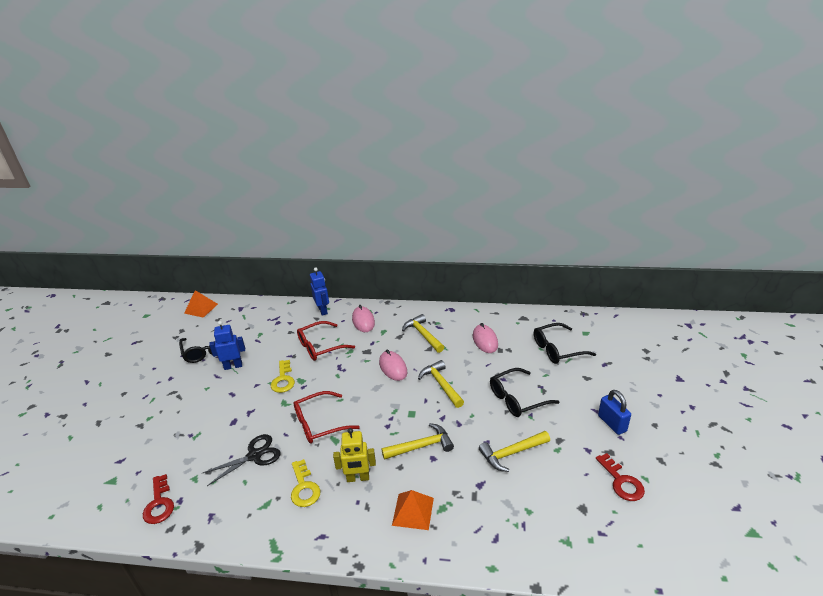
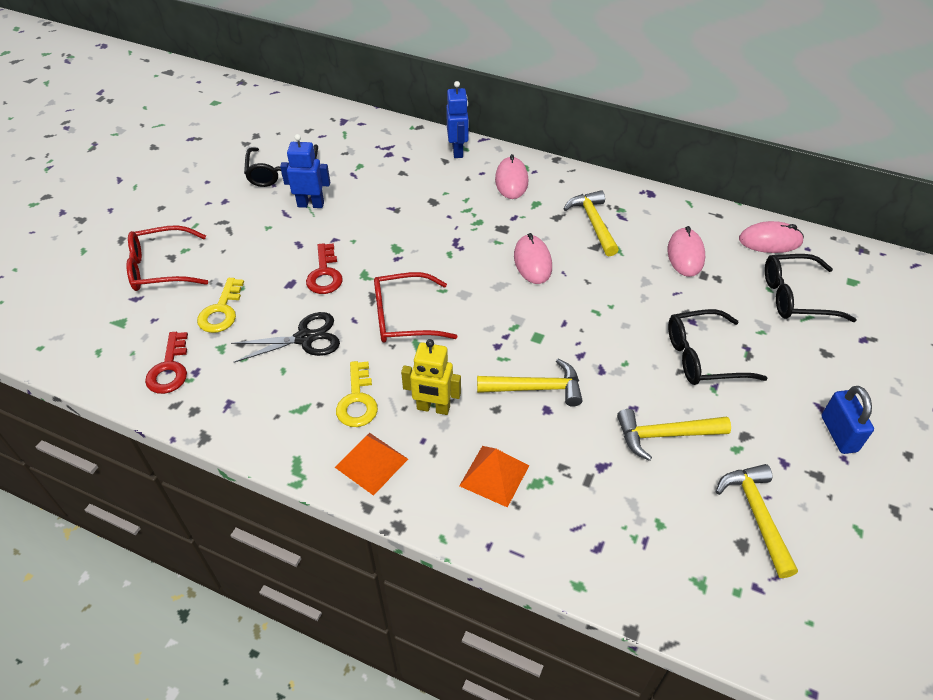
camera: 15 degrees right, 15 degrees up
orange pyramid [184,290,218,318] -> orange pyramid moved to [335,433,408,496]
yellow key [271,360,295,393] -> yellow key moved to [197,278,244,333]
red glasses [297,321,355,361] -> red glasses moved to [126,225,208,291]
yellow hammer [418,360,464,408] -> yellow hammer moved to [716,464,798,578]
red key [596,453,645,501] -> red key moved to [306,243,343,294]
none -> pink mouse [739,221,804,253]

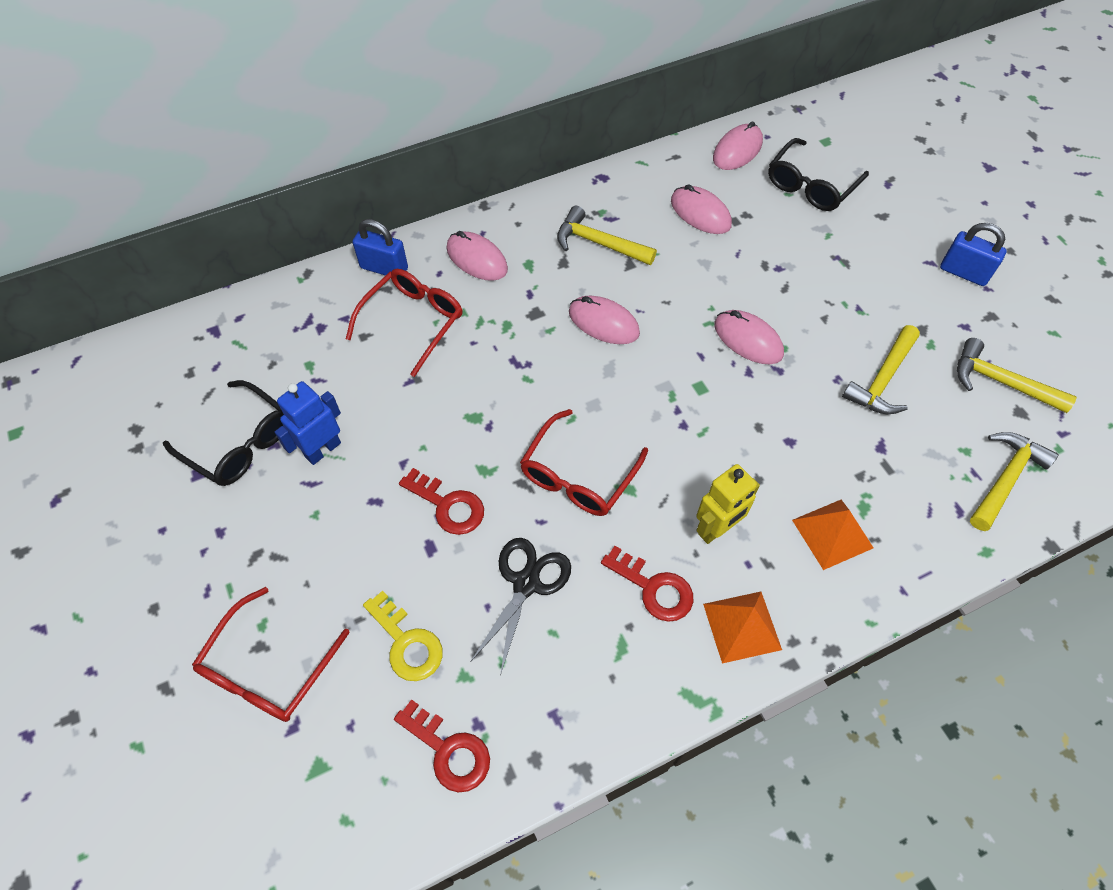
camera: 50 degrees left, 10 degrees up
yellow key [336,361,378,427] -> red key [601,546,694,622]
blue robot [446,81,469,158] -> blue padlock [353,219,408,276]
yellow hammer [477,358,582,407] -> yellow hammer moved to [970,432,1059,531]
black glasses [668,309,767,385] -> none
none -> red glasses [346,269,463,377]
none -> pink mouse [714,310,784,364]

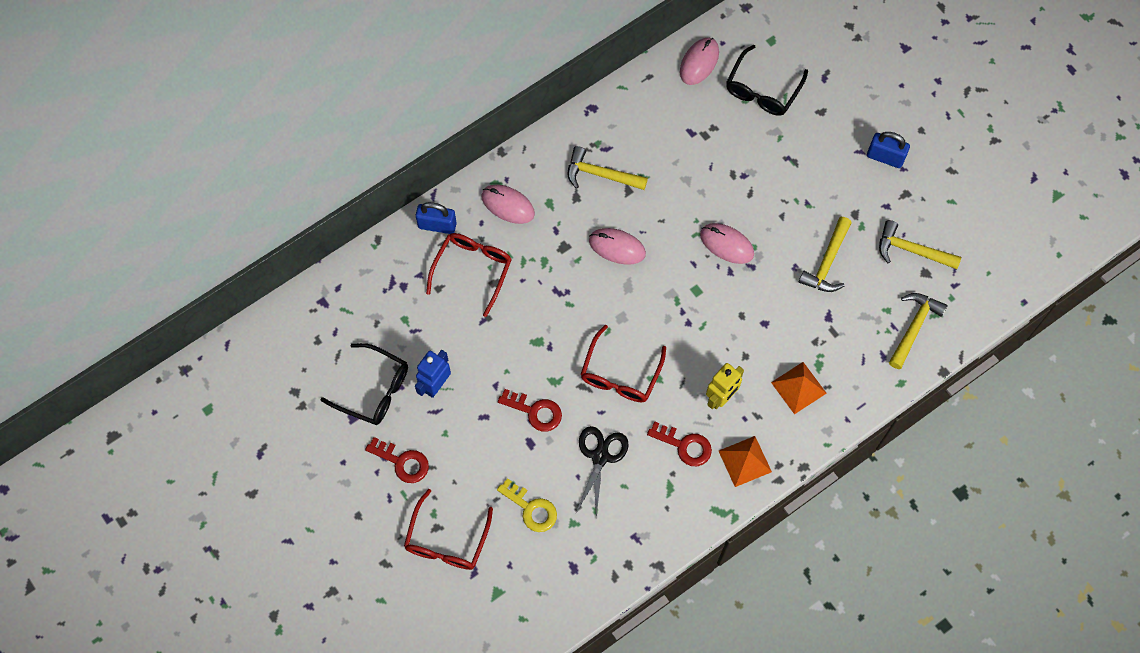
camera: 10 degrees left, 10 degrees up
red key [394,699,490,793] -> red key moved to [365,437,429,483]
pink mouse [671,184,732,234] -> none

